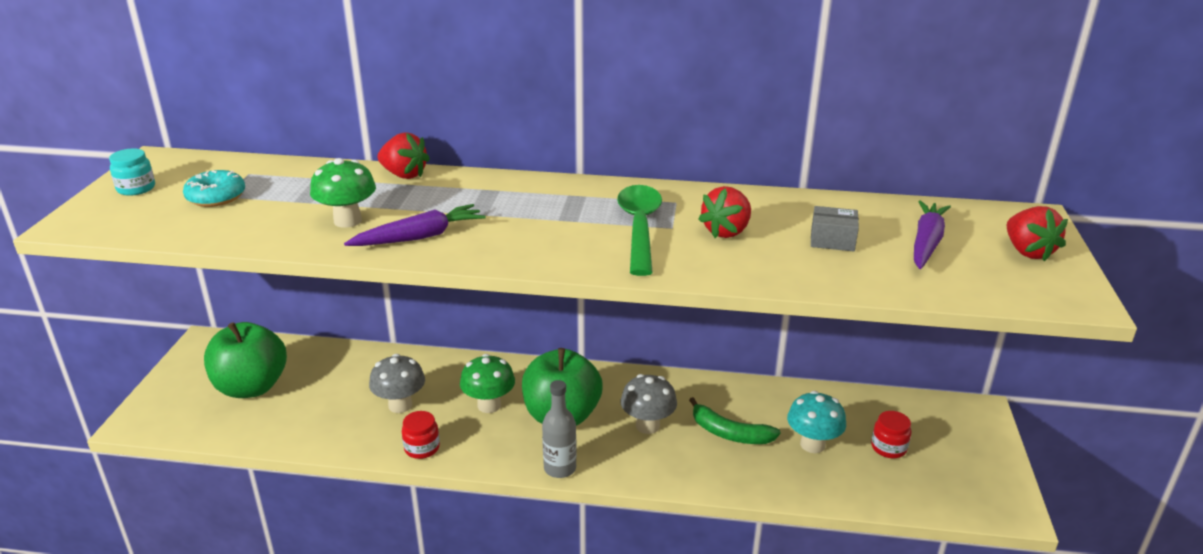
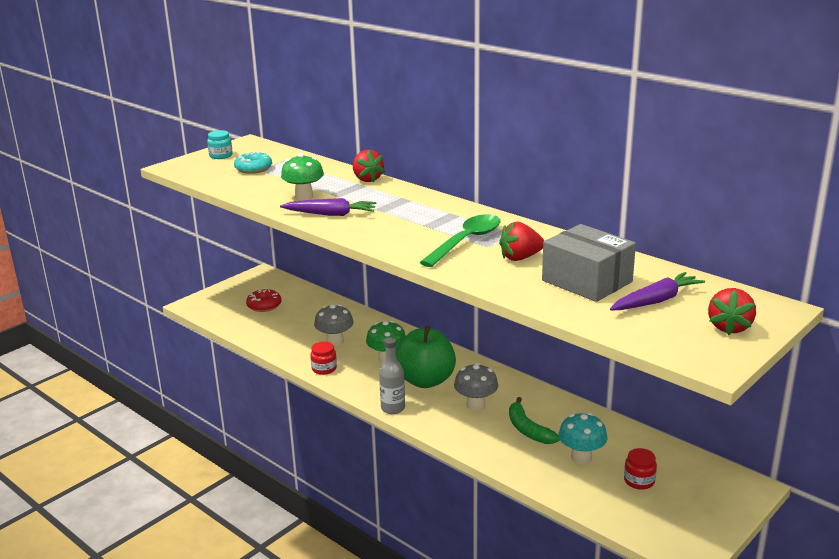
camera: 35 degrees right, 5 degrees down
green apple [204,322,287,398] -> red donut [246,289,282,312]
grey box [811,206,859,251] -> grey box [542,224,636,302], size x2.00

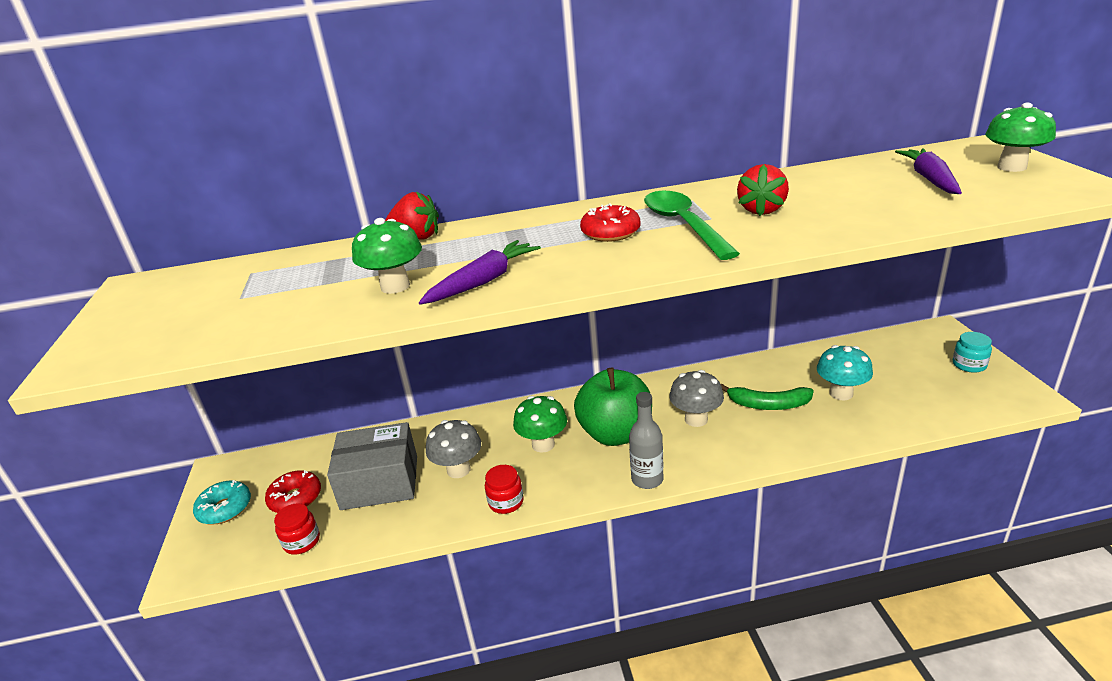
camera: 50 degrees left, 5 degrees up
turquoise jar [207,130,233,159] -> turquoise jar moved to [953,332,992,373]
turquoise donut [234,152,272,174] -> turquoise donut moved to [193,480,251,524]
grey box [542,224,636,302] -> grey box moved to [327,422,417,510]
red jar [624,448,657,490] -> red jar moved to [274,503,320,555]
red strawberry [708,288,756,335] -> green mushroom [985,103,1056,172]
none -> red donut [580,204,640,242]

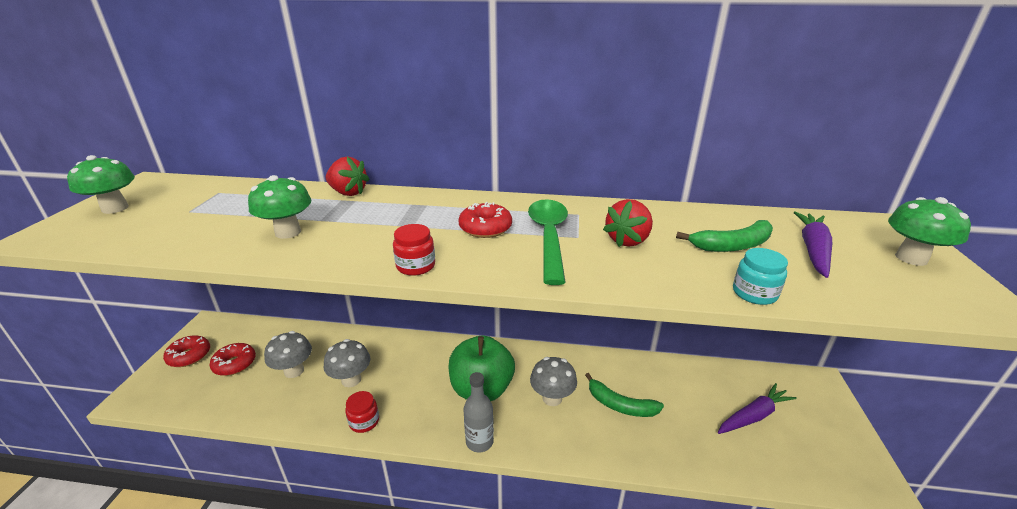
camera: 15 degrees right, 0 degrees up
turquoise donut [193,480,251,524] -> red donut [163,335,210,367]
red jar [274,503,320,555] -> red jar moved to [393,224,435,276]
grey box [327,422,417,510] -> grey mushroom [264,331,312,378]
purple carrot [419,240,541,305] -> purple carrot moved to [718,383,797,434]
green mushroom [513,396,567,453] -> green mushroom moved to [67,155,135,214]
turquoise mushroom [817,345,873,400] -> none
turquoise jar [953,332,992,373] -> turquoise jar moved to [733,248,788,305]
none -> green banana [676,220,773,252]

